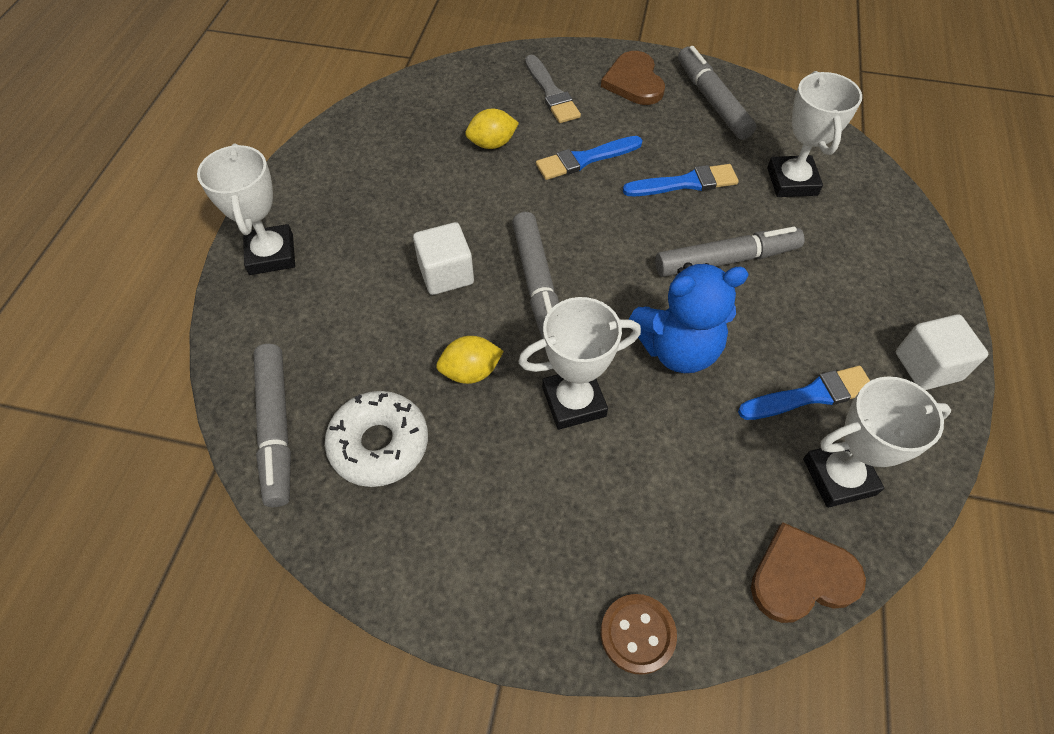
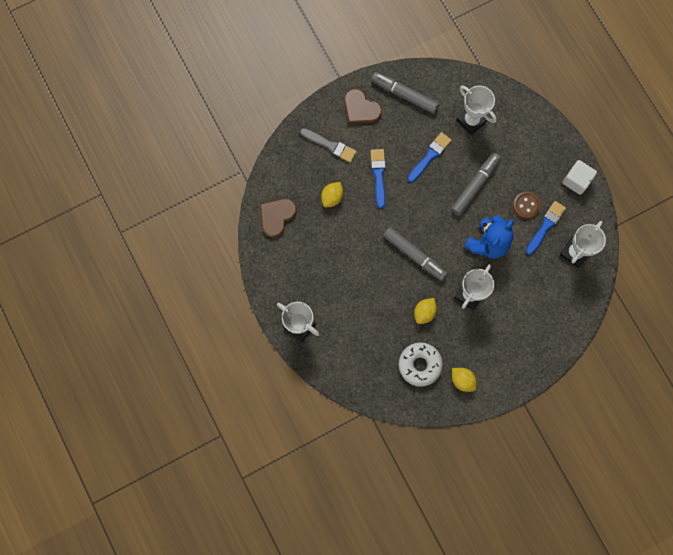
camera: 40 degrees left, 20 degrees up
grey marker [253,344,291,507] -> none
white cube [413,222,474,295] -> none
blue brush [536,136,642,180] -> blue brush turned 150 degrees clockwise [370,149,386,208]
brown button [601,594,677,675] -> brown button moved to [513,191,541,219]
brown heart [751,522,866,623] -> brown heart moved to [260,199,297,238]
none -> yellow lemon [452,368,476,392]

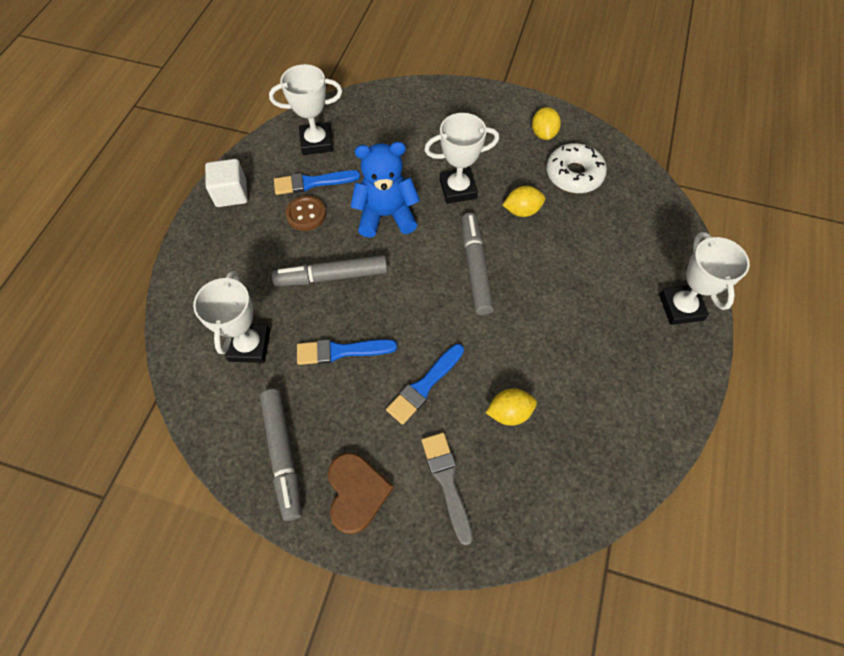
camera: 135 degrees left, 15 degrees down
brown heart [260,199,297,238] -> none

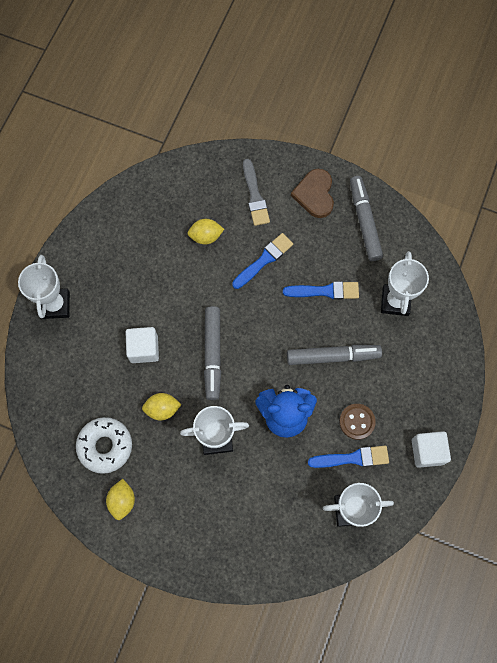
camera: 175 degrees left, 10 degrees up
none -> white cube [125,327,159,363]

